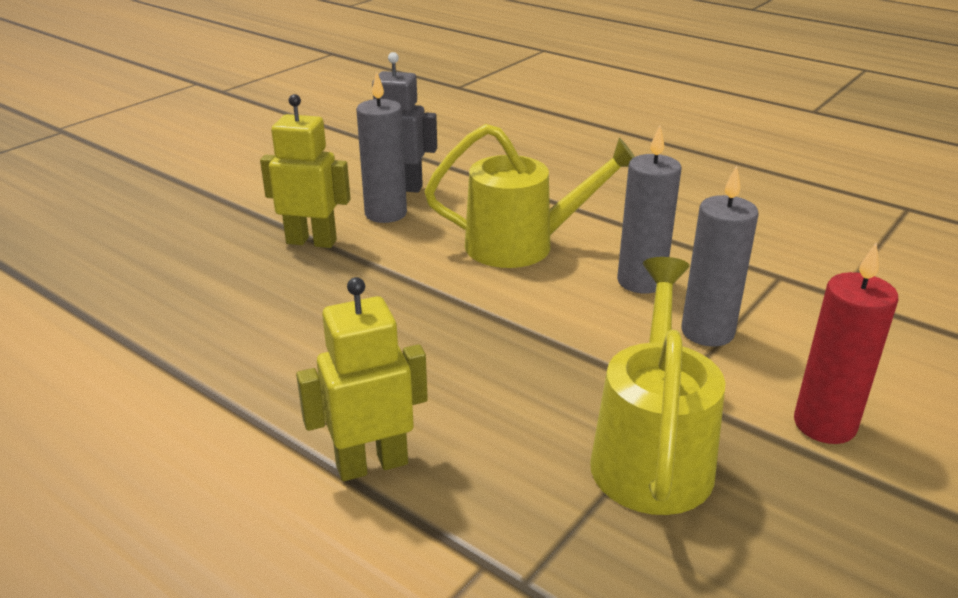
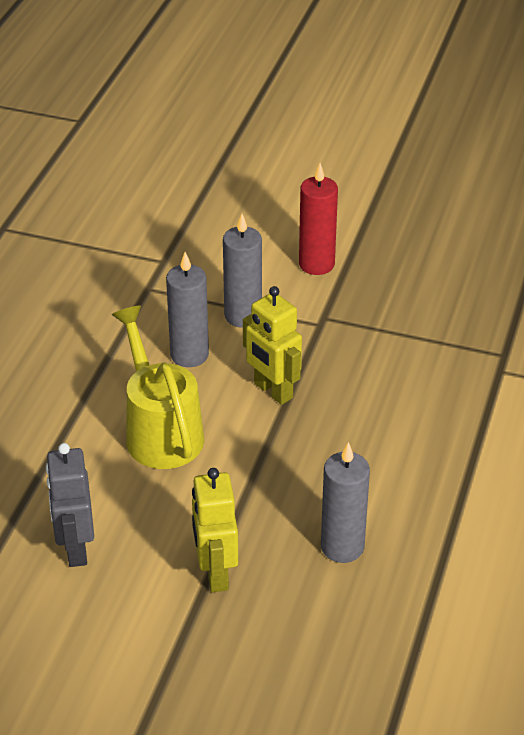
camera: 110 degrees left, 10 degrees up
yellow robot [296,277,428,481] -> yellow robot moved to [243,286,302,405]
grey candle [356,72,407,223] -> grey candle moved to [321,442,370,563]
yellow watering can [590,257,725,515] -> none

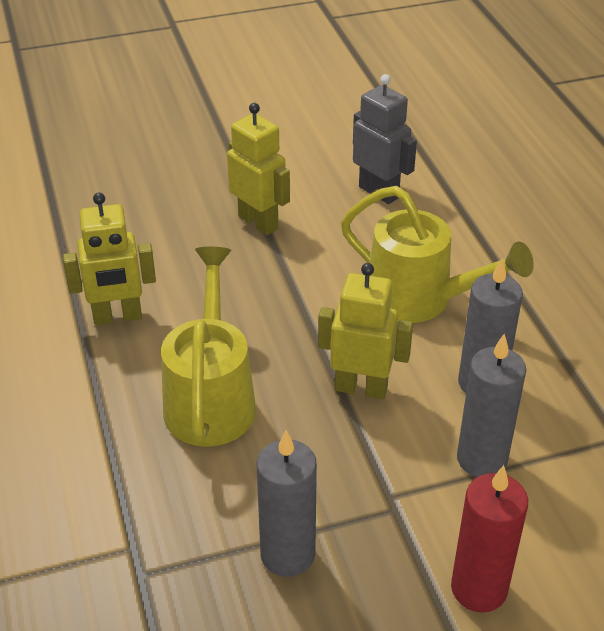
camera: 145 degrees right, 0 degrees up
grey candle [321,442,370,563] -> grey candle moved to [256,430,317,577]
none -> yellow robot [63,192,156,325]
none -> yellow watering can [161,247,256,447]

